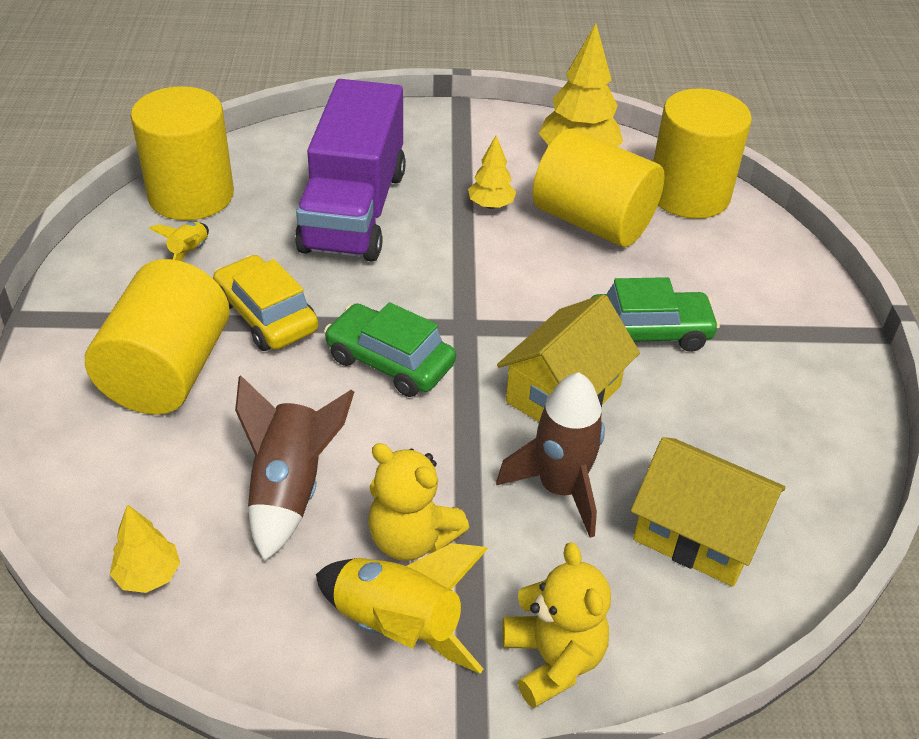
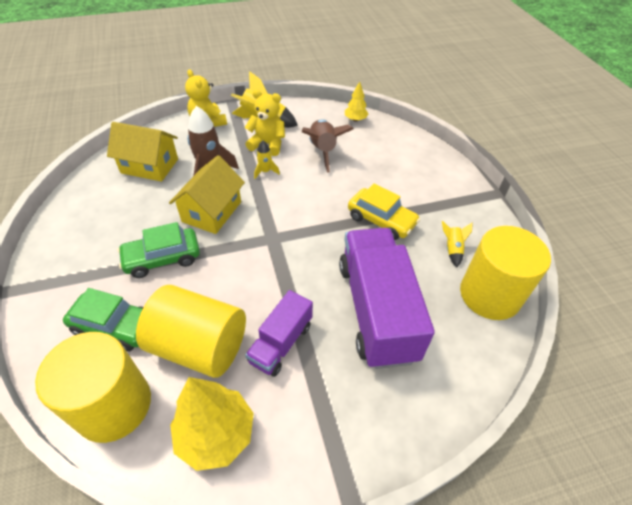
camera: 165 degrees right, 5 degrees up
yellow cylinder [85,259,230,415] -> none
green car [324,302,456,397] -> green car moved to [63,288,143,351]
yellow tree [468,136,516,209] -> purple truck [245,290,313,377]
none -> yellow rocket [254,141,280,179]

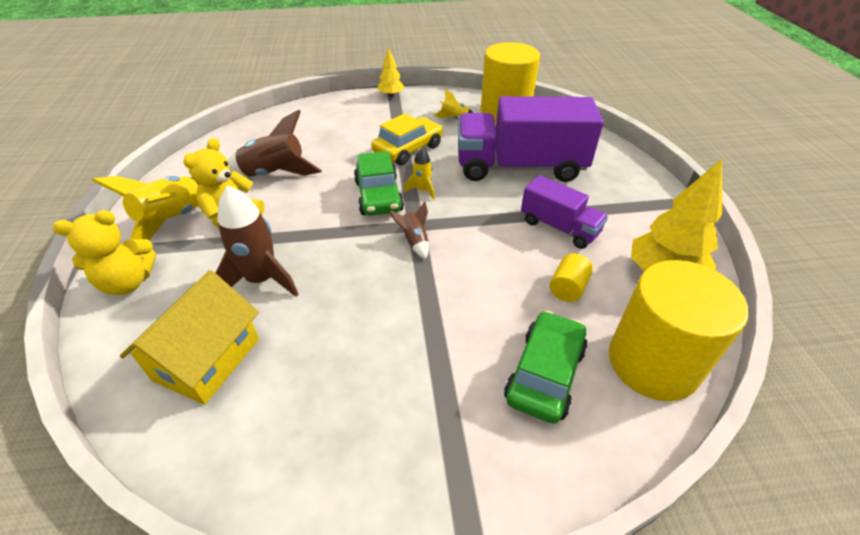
camera: 80 degrees left, 5 degrees down
green car [118,222,200,278] -> green car moved to [354,151,404,216]
yellow cylinder [136,285,246,378] -> yellow cylinder [549,254,593,302], size x0.42
yellow house [169,155,245,234] -> none
yellow rocket [254,141,280,179] -> yellow rocket moved to [404,148,435,200]
yellow tree [345,81,369,122] -> yellow tree moved to [378,47,405,97]
none -> brown rocket [389,201,429,259]

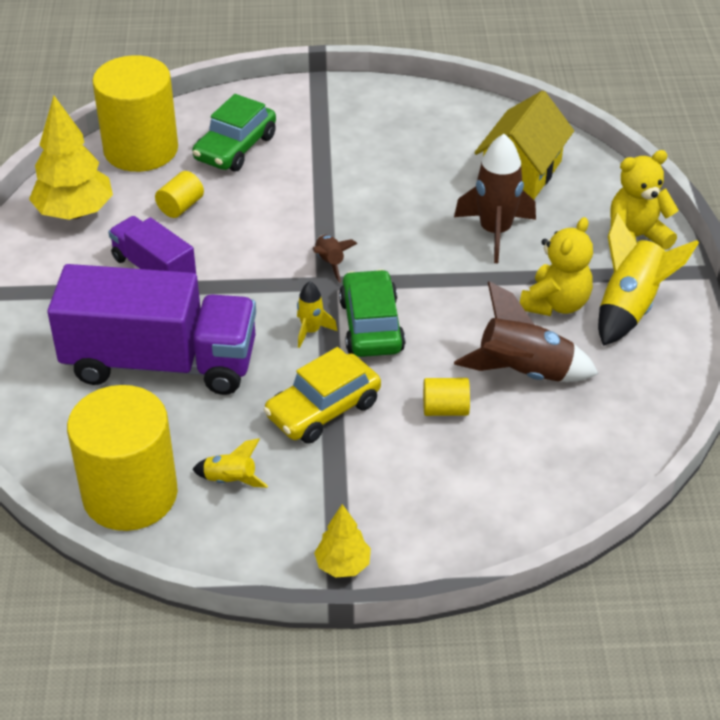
camera: 175 degrees left, 0 degrees up
none -> yellow cylinder [423,378,470,416]

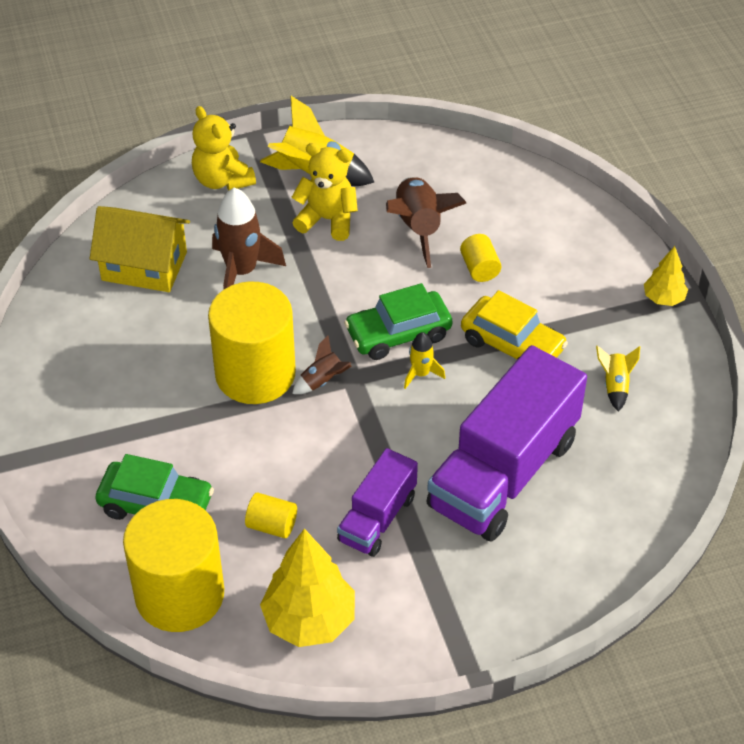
camera: 105 degrees left, 5 degrees up
purple truck [47,264,256,395] -> purple truck turned 135 degrees counterclockwise [426,345,587,541]
yellow cylinder [67,385,178,531] -> yellow cylinder moved to [208,281,296,404]

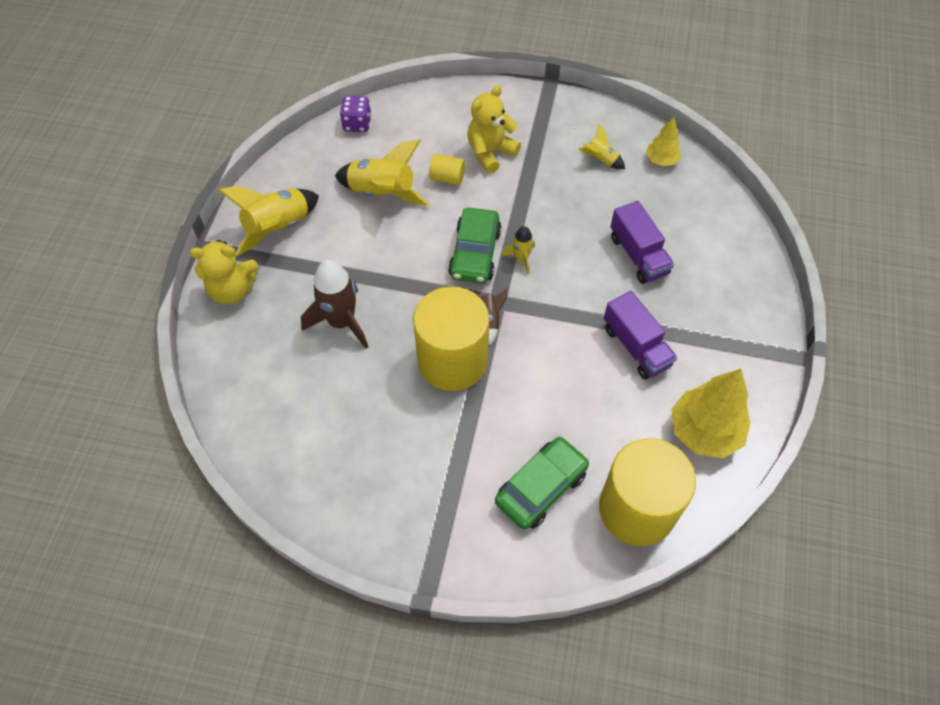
camera: 60 degrees left, 10 degrees up
yellow house [90,206,190,292] -> none
yellow cylinder [245,493,297,538] -> none
yellow teddy bear [291,143,358,241] -> yellow teddy bear moved to [467,85,521,174]
brown rocket [386,177,466,268] -> yellow rocket [335,139,429,206]
purple truck [426,345,587,541] -> purple truck [610,201,674,284], size x0.53
yellow car [461,290,568,360] -> none
yellow tree [644,246,688,306] -> yellow tree moved to [646,117,681,166]
none -> purple dice [340,96,371,132]

